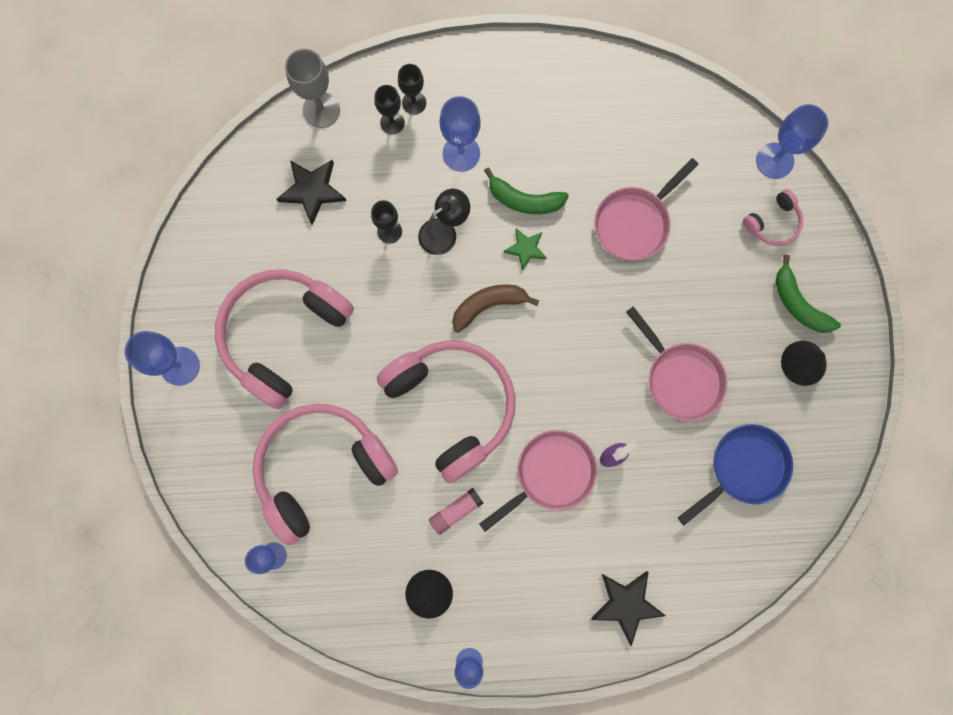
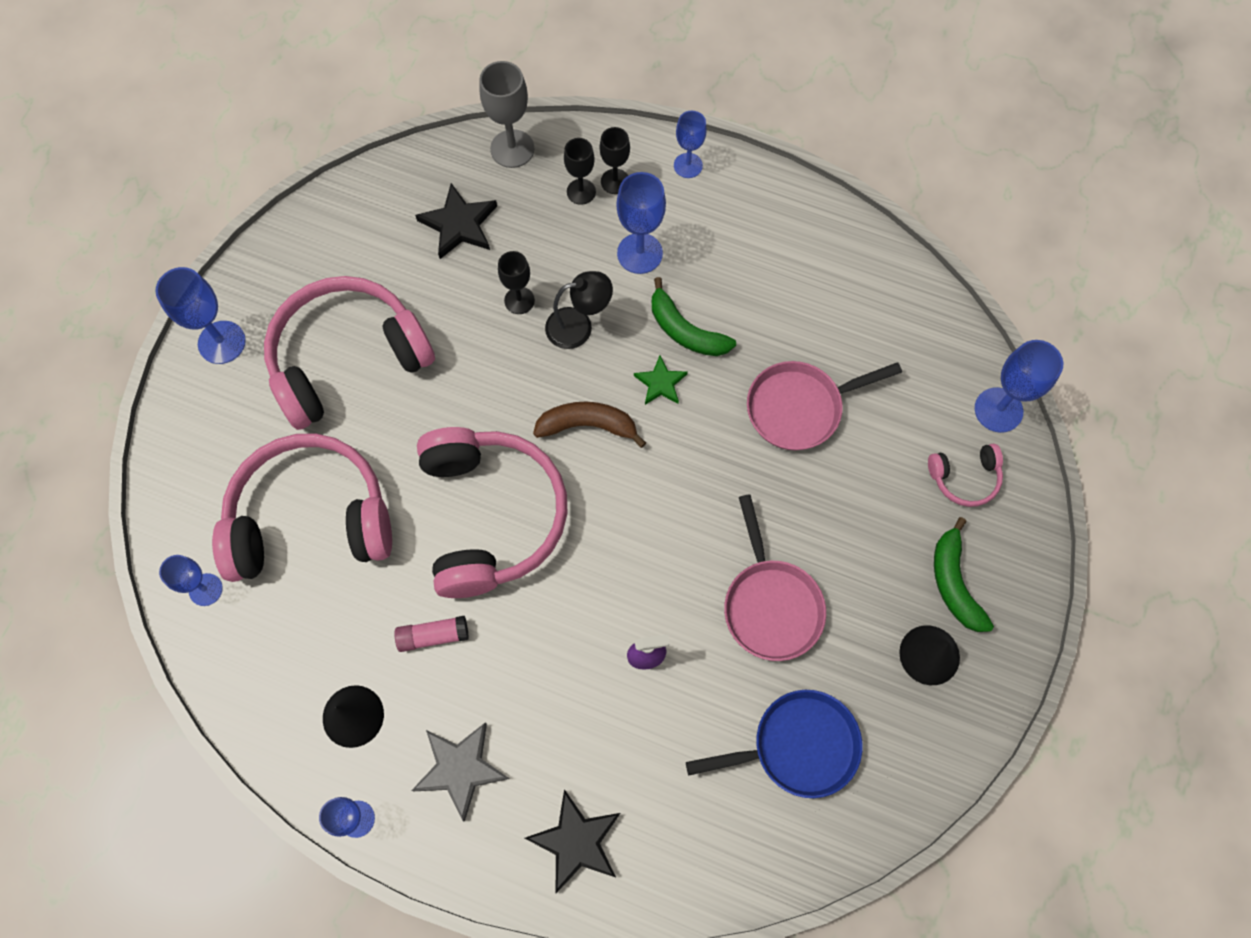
camera: 25 degrees right, 10 degrees down
pink pan [479,430,597,532] -> none
none -> grey star [411,722,510,822]
none -> blue goblet [674,111,707,178]

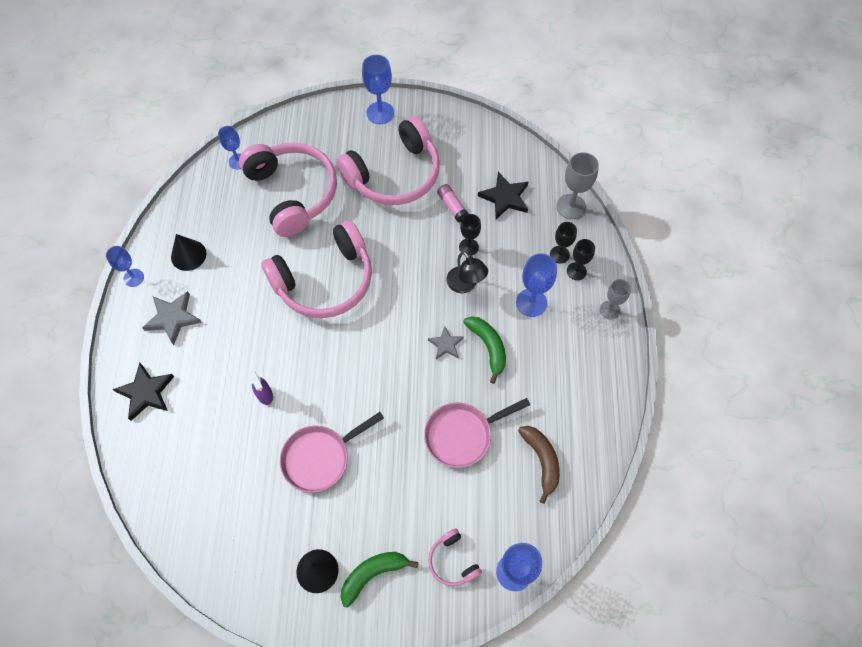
camera: 70 degrees right, 5 degrees down
pink headphones [264,276,435,430] -> pink headphones turned 105 degrees clockwise [336,116,440,205]
pink glue stick [394,616,469,652] -> pink glue stick moved to [437,184,469,222]
brown banana [533,402,646,448] -> brown banana moved to [518,426,560,504]
green star [634,356,688,405] -> grey star [428,326,464,359]
green banana [652,277,736,356] -> green banana turned 135 degrees clockwise [463,316,506,384]
blue goblet [674,111,707,178] -> grey goblet [600,279,631,319]
blue pan [686,690,863,798] -> none
pink pan [747,361,902,450] -> pink pan turned 75 degrees counterclockwise [424,398,530,468]

